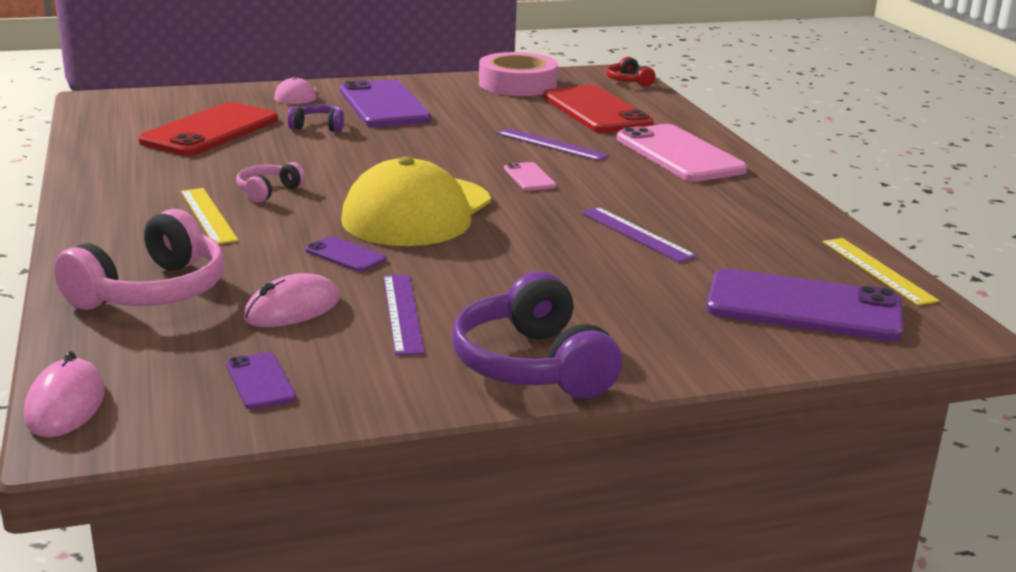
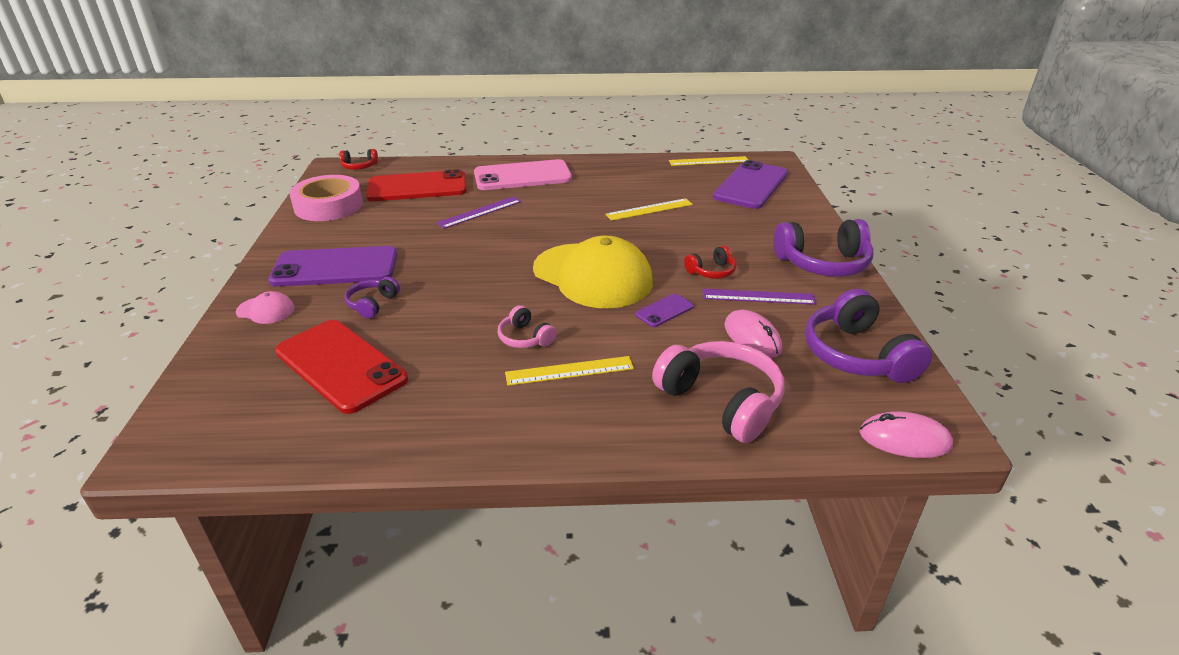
camera: 75 degrees left, 10 degrees up
purple phone [226,352,296,410] -> purple headphones [805,289,932,383]
pink phone [504,162,556,191] -> none
purple ruler [581,207,697,262] -> yellow ruler [605,198,693,221]
none -> red headphones [684,246,736,279]

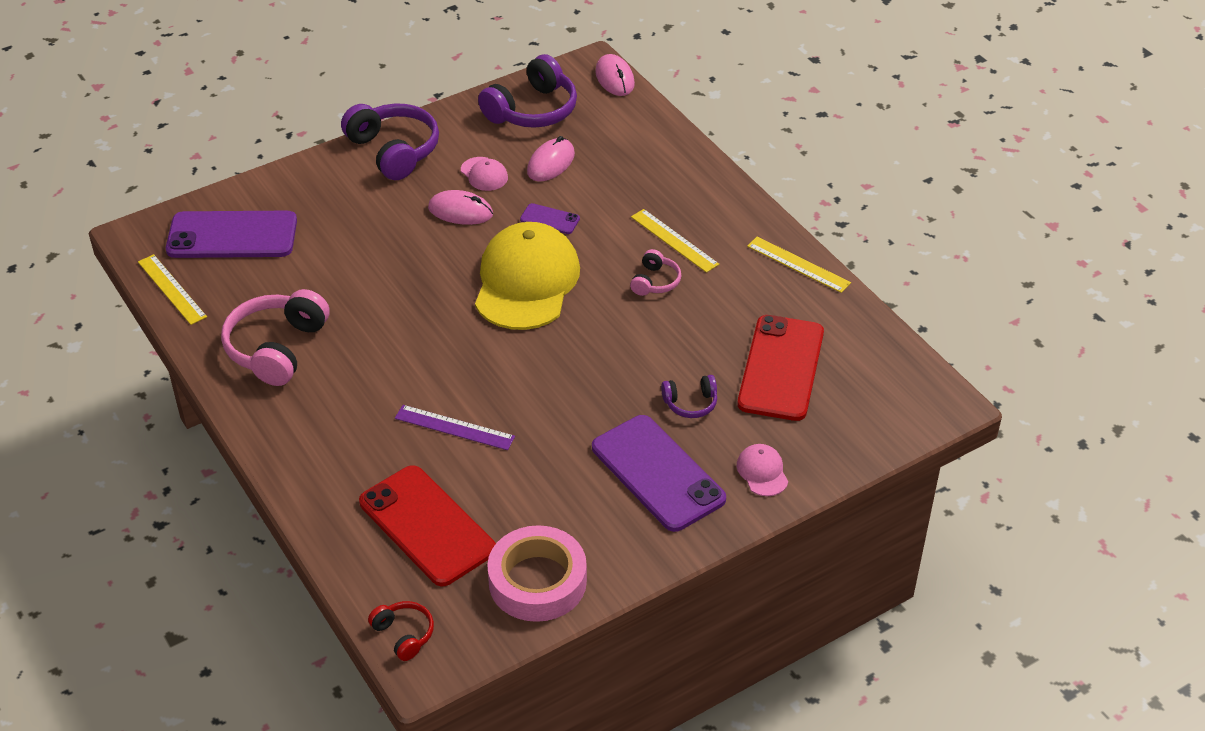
camera: 120 degrees left, 10 degrees up
pink phone [474,159,572,190] -> none
yellow ruler [605,198,693,221] -> yellow ruler moved to [747,237,851,293]
pink headphones [652,341,785,443] -> pink headphones moved to [221,289,330,386]
red headphones [684,246,736,279] -> pink mouse [428,190,493,225]
purple ruler [703,289,816,305] -> pink cap [461,157,508,191]

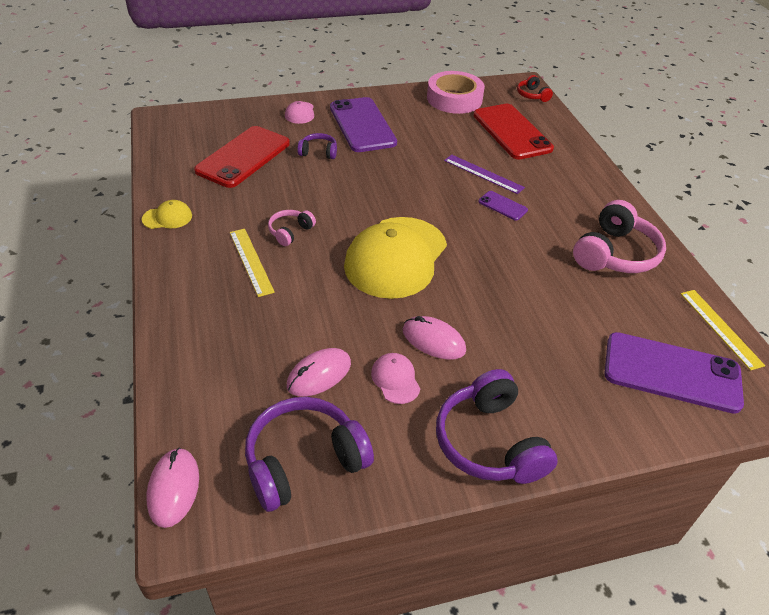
camera: 165 degrees left, 0 degrees up
purple phone [520,203,580,234] -> purple phone moved to [478,191,528,221]
yellow ruler [747,237,851,293] -> yellow cap [142,200,192,229]

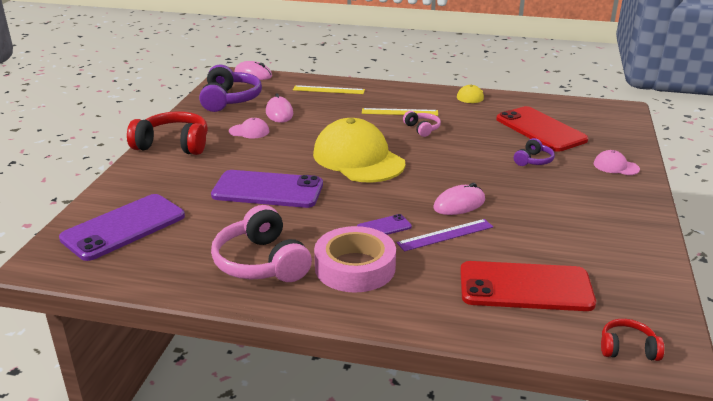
camera: 120 degrees right, 15 degrees down
purple phone [330,97,397,152] -> purple phone moved to [211,170,323,208]
pink mouse [403,316,466,360] -> pink mouse moved to [433,183,485,215]
pink tape [427,71,485,114] -> pink tape moved to [314,226,396,293]
purple headphones [436,369,558,484] -> red headphones [127,111,208,155]
yellow ruler [681,290,765,371] -> yellow ruler moved to [293,85,365,94]

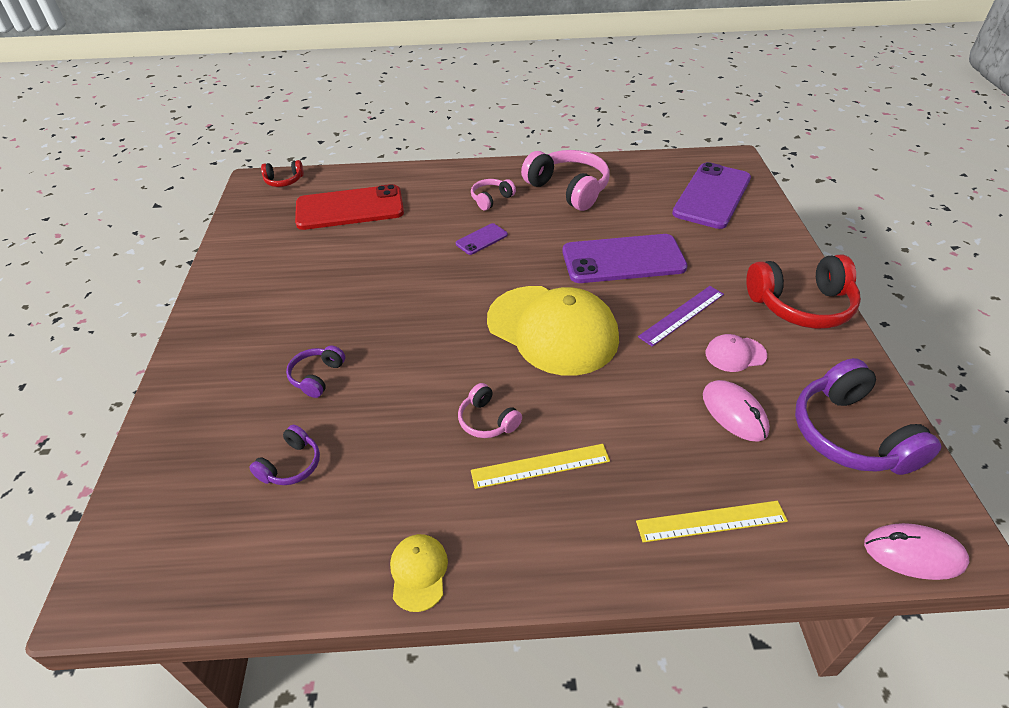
camera: 165 degrees right, 15 degrees up
pink tape [314,226,396,293] -> pink headphones [471,179,516,210]
purple ruler [397,219,493,252] -> purple ruler moved to [638,286,724,347]
pink mouse [433,183,485,215] -> none
red phone [496,106,589,152] -> purple headphones [249,425,320,485]
pink cap [594,150,640,175] -> none

